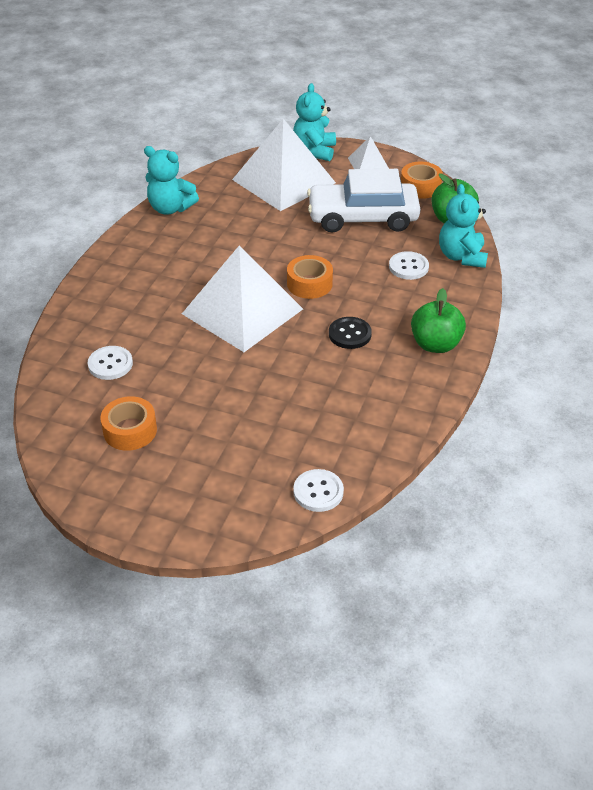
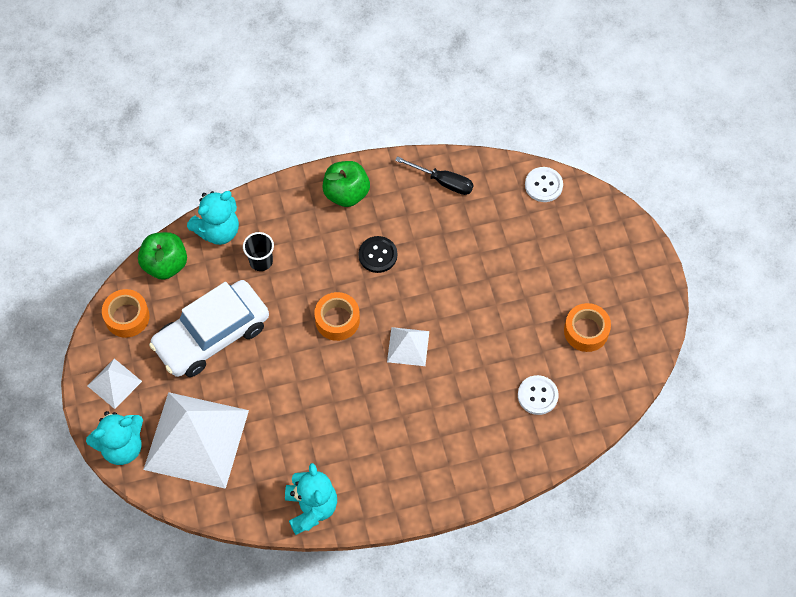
camera: 125 degrees left, 20 degrees up
white pyramid [182,245,303,352] -> white pyramid [387,327,429,366], size x0.47
white car [307,169,420,233] -> white car turned 90 degrees clockwise [149,280,269,377]
white button [389,251,429,280] -> black cup [243,232,274,271]
none -> black screwdriver [395,156,474,195]

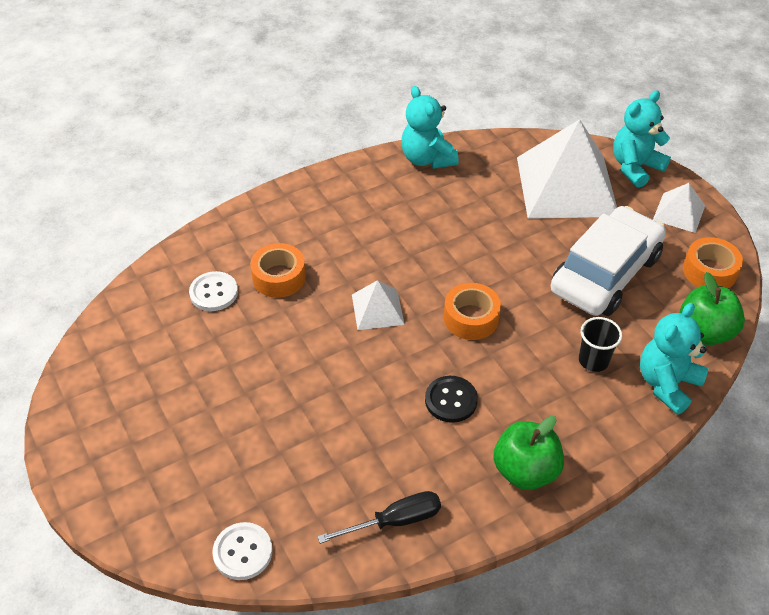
camera: 165 degrees right, 15 degrees down
black screwdriver [395,156,474,195] -> black screwdriver turned 150 degrees clockwise [317,491,441,544]
orange tape [564,303,611,352] -> orange tape moved to [250,243,306,298]

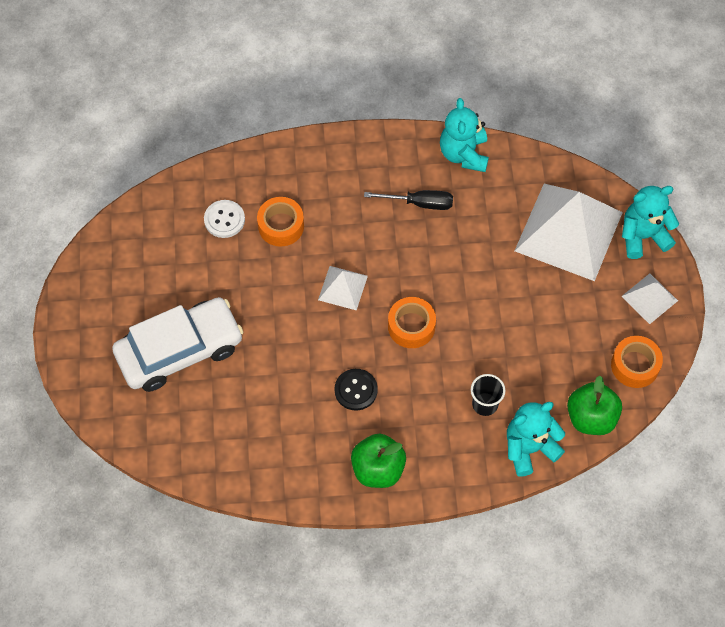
camera: 25 degrees right, 15 degrees up
white button [212,522,272,580] -> none
black screwdriver [317,491,441,544] -> black screwdriver moved to [364,190,453,210]
white car [551,206,666,316] -> white car moved to [112,297,243,392]

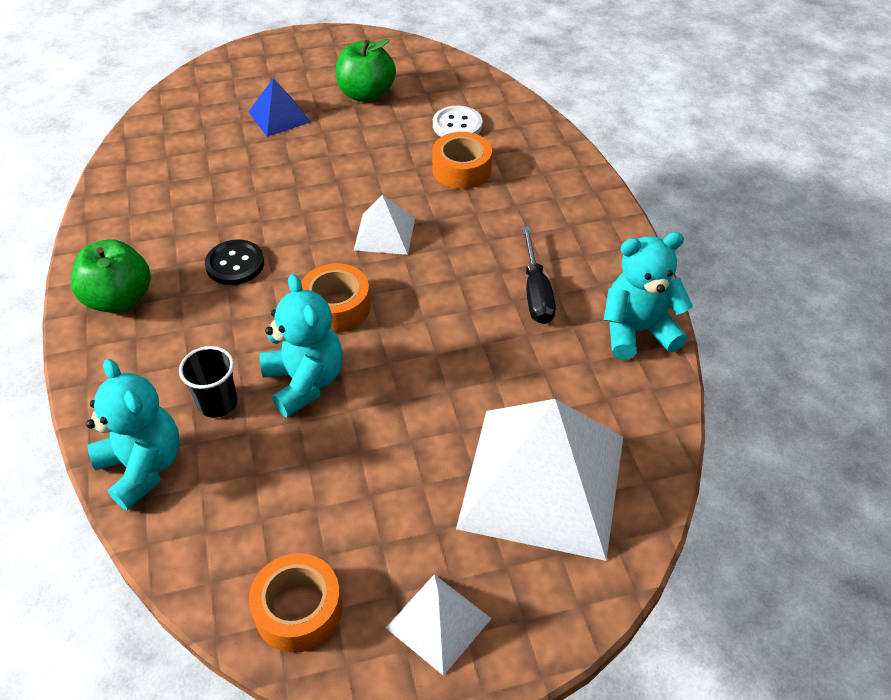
camera: 80 degrees right, 15 degrees down
white car [112,297,243,392] -> blue pyramid [248,78,311,137]
green apple [567,376,622,435] -> green apple moved to [336,39,396,102]
turquoise teddy bear [622,186,679,259] -> turquoise teddy bear moved to [259,274,343,417]

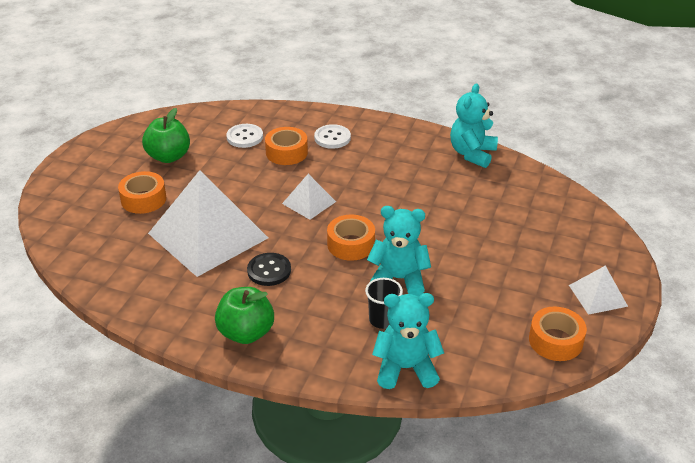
camera: 55 degrees left, 10 degrees down
blue pyramid [248,78,311,137] -> orange tape [118,171,166,214]
white pyramid [456,399,623,561] -> white pyramid moved to [148,170,268,277]
black screwdriver [522,227,556,324] -> none
none -> white button [314,124,351,149]

